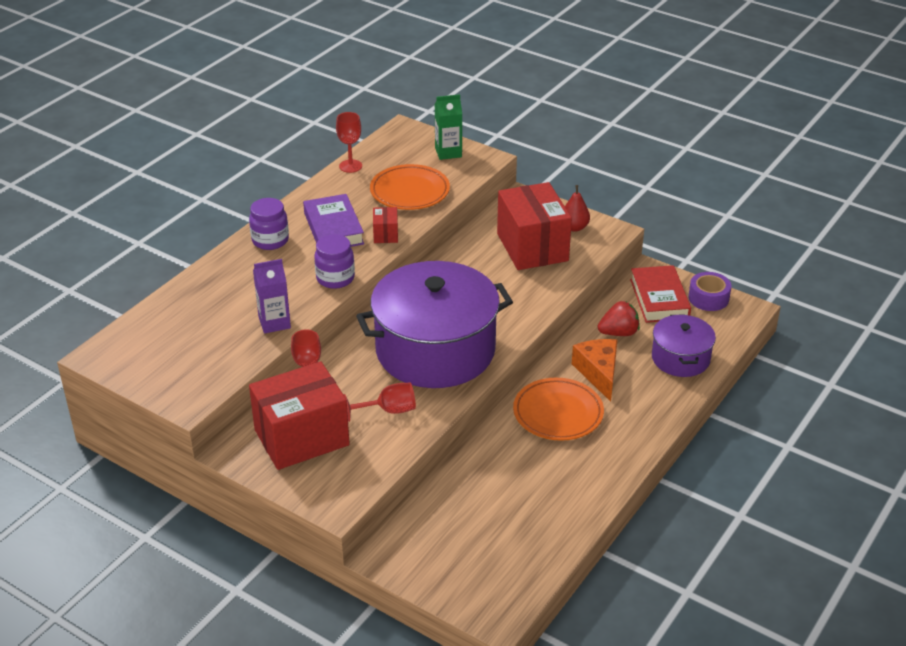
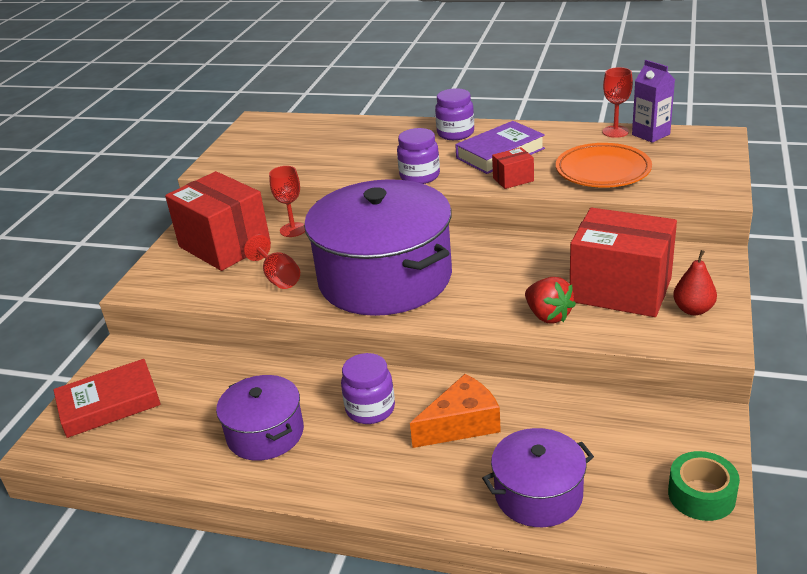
camera: 75 degrees right, 5 degrees down
purple carton [253,259,291,334] -> purple carton moved to [632,60,675,143]
green carton [435,94,462,160] -> none
red box [497,182,572,270] -> red box turned 60 degrees clockwise [570,208,677,317]
orange plate [513,378,604,441] -> purple jar [341,353,395,424]
red strawberry [598,301,640,336] -> red strawberry moved to [525,277,576,324]
red book [630,265,691,323] -> red book moved to [53,359,161,438]
purple tape [688,272,731,311] -> green tape [668,451,740,521]
none -> purple pot [216,375,304,461]

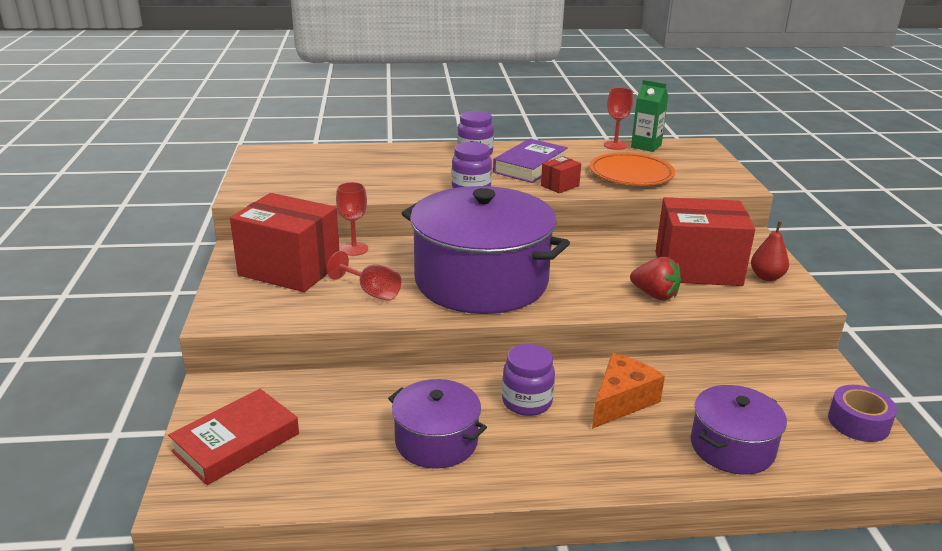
camera: 25 degrees left, 5 degrees down
purple carton [632,60,675,143] -> green carton [631,80,668,152]
green tape [668,451,740,521] -> purple tape [828,385,897,442]

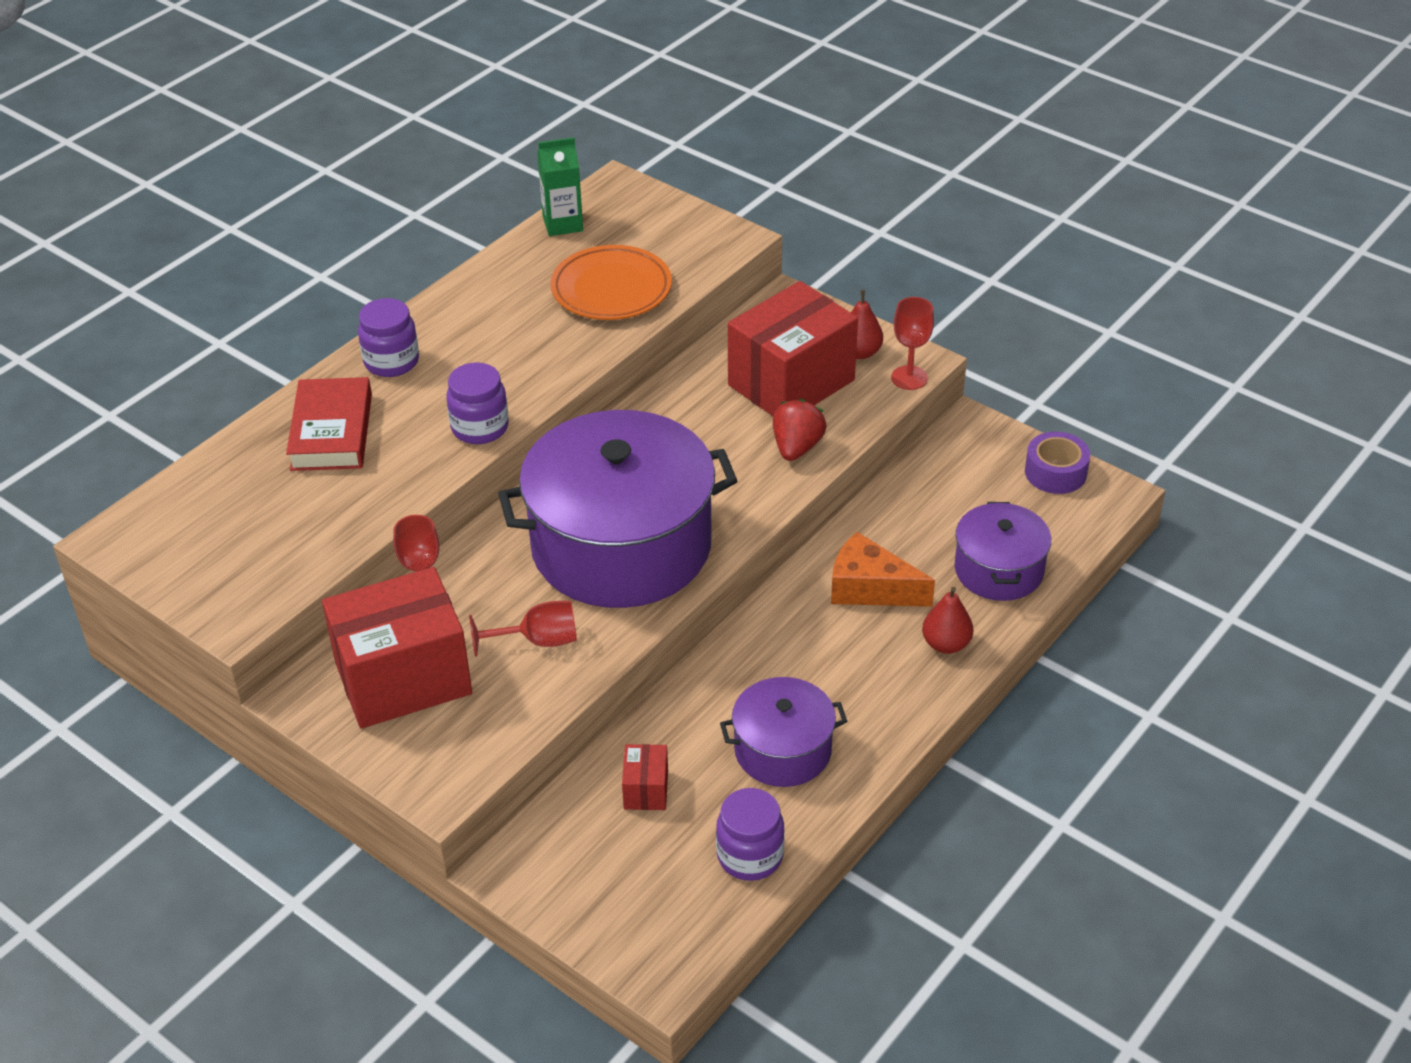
camera: 45 degrees left, 15 degrees up
red book [168,389,299,485] -> red book moved to [286,377,372,471]
purple book [493,138,568,183] -> none
purple jar [502,344,555,416] -> purple jar moved to [716,788,785,881]
red box [541,156,581,193] -> red box moved to [622,744,668,810]
orange cheese [592,353,665,429] -> orange cheese turned 60 degrees counterclockwise [831,532,935,607]
red goblet [604,88,633,150] -> red goblet moved to [891,297,934,390]
red strawberry [630,257,681,300] -> red strawberry turned 60 degrees counterclockwise [773,399,827,461]
none -> red pear [922,587,973,654]

